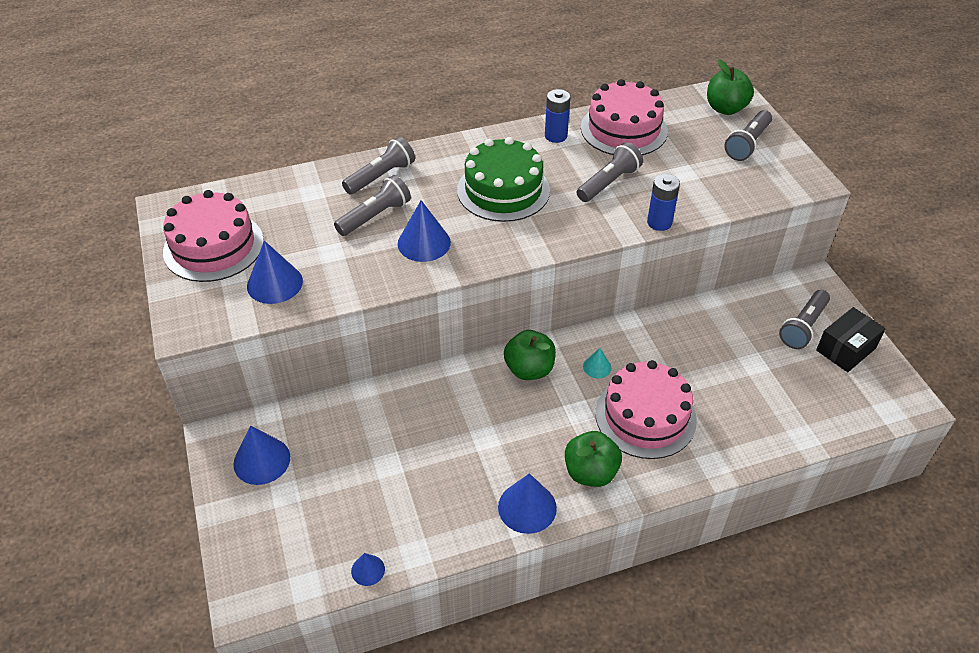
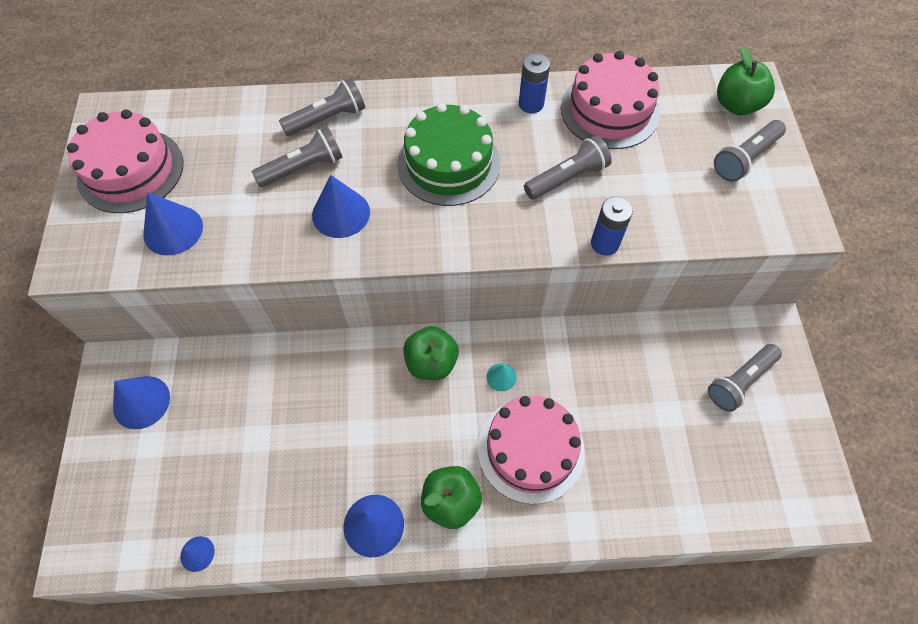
camera: 15 degrees right, 15 degrees up
black box [816,307,886,372] -> none

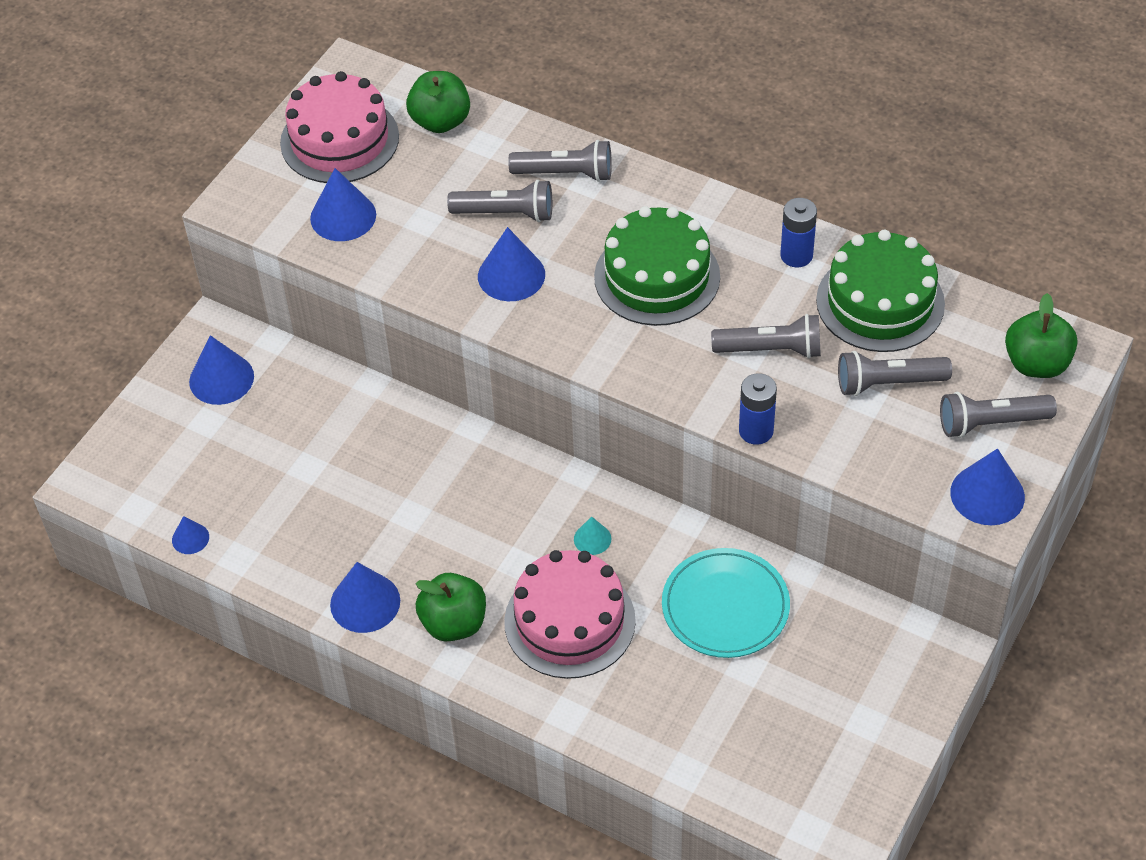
camera: 35 degrees right, 10 degrees down
green apple [403,326,459,380] -> green apple moved to [406,71,470,133]
pink cake [561,51,660,149] -> green cake [816,230,945,352]
grey flashlight [708,344,782,412] -> grey flashlight moved to [838,351,952,396]
none -> turquoise plate [662,548,790,658]
none -> blue cone [950,448,1025,525]

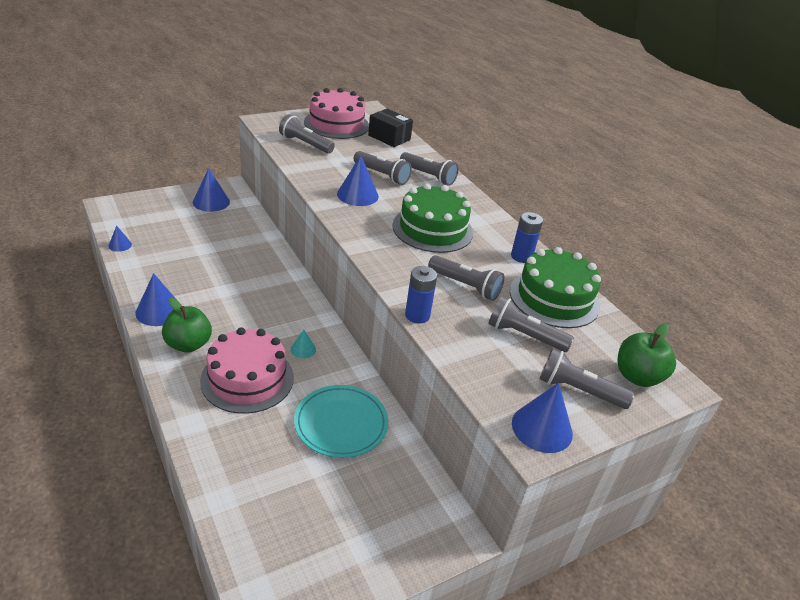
camera: 25 degrees right, 15 degrees down
blue cone [310,168,376,241] -> grey flashlight [279,114,335,154]
green apple [406,71,470,133] -> black box [368,109,413,147]

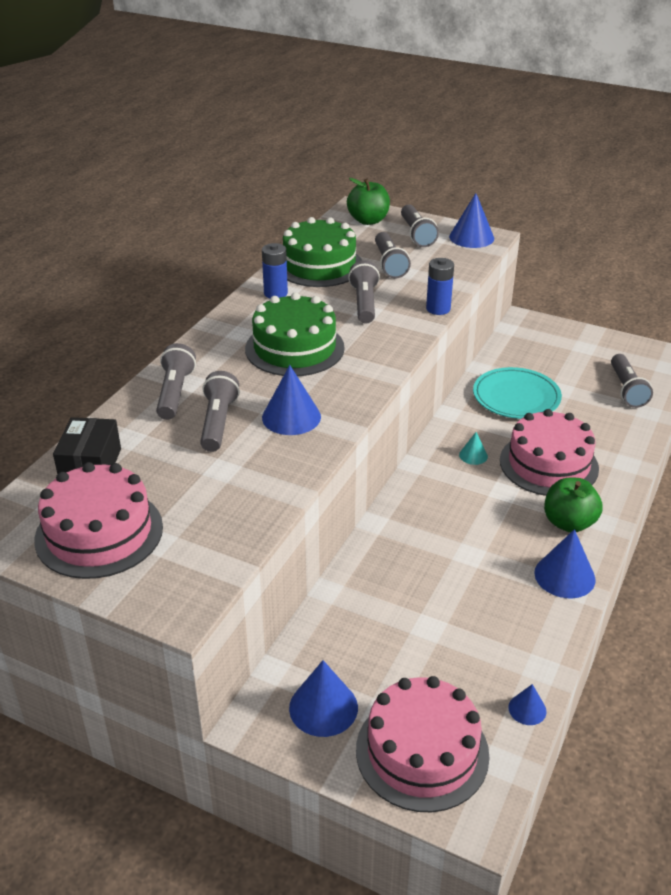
camera: 120 degrees left, 0 degrees up
grey flashlight [279,114,335,154] -> grey flashlight moved to [611,354,653,408]
none -> pink cake [356,676,490,812]

